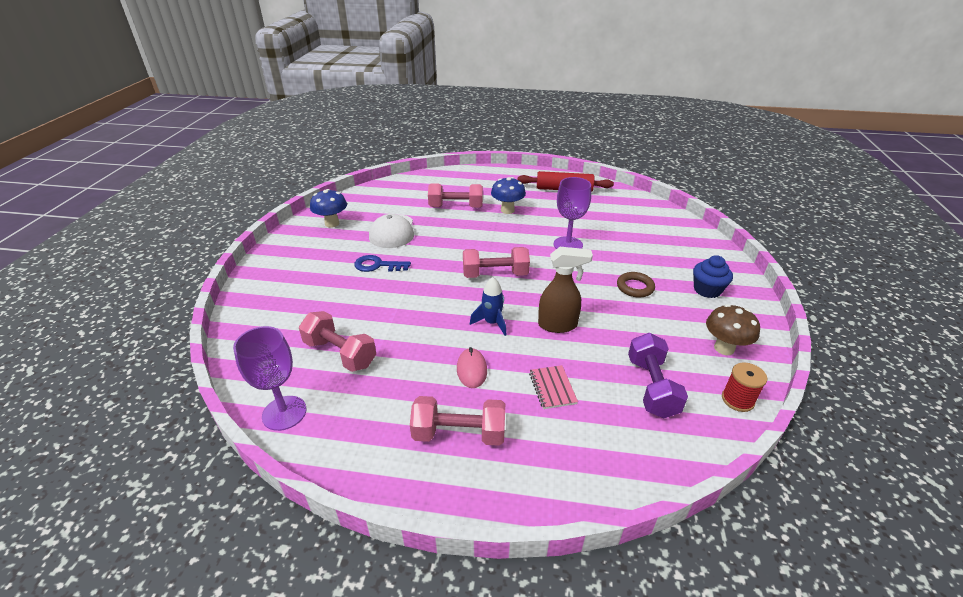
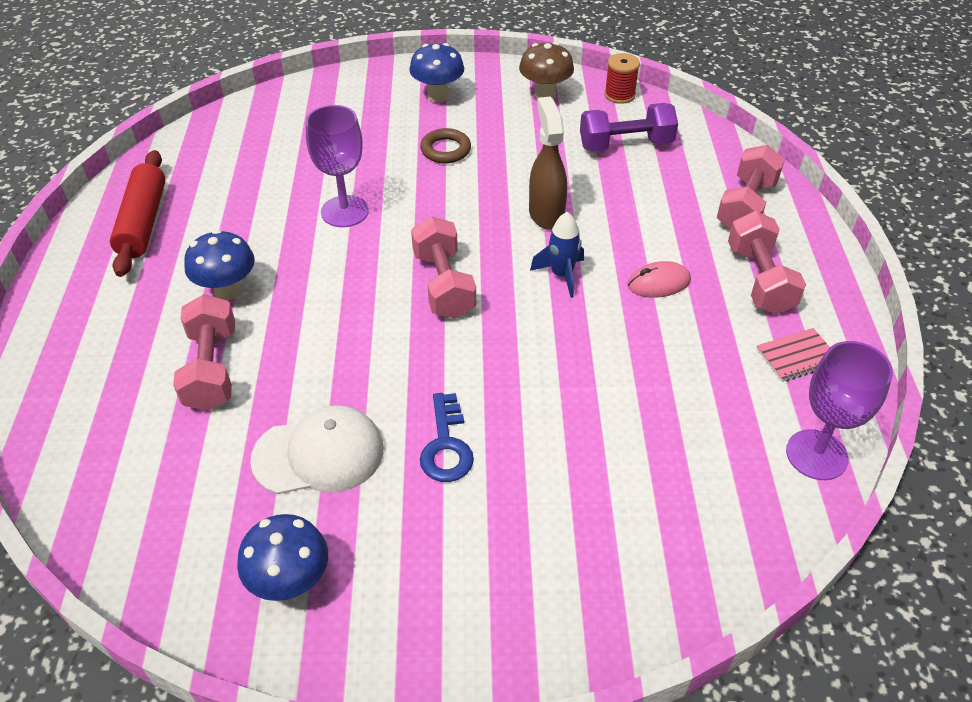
camera: 100 degrees left, 10 degrees up
pink dumbbell [299,311,376,372] -> pink dumbbell moved to [717,145,785,230]
pink notebook [529,365,578,409] -> pink notebook moved to [756,328,830,382]
blue cupcake [693,255,733,298] -> blue mushroom [409,43,464,102]

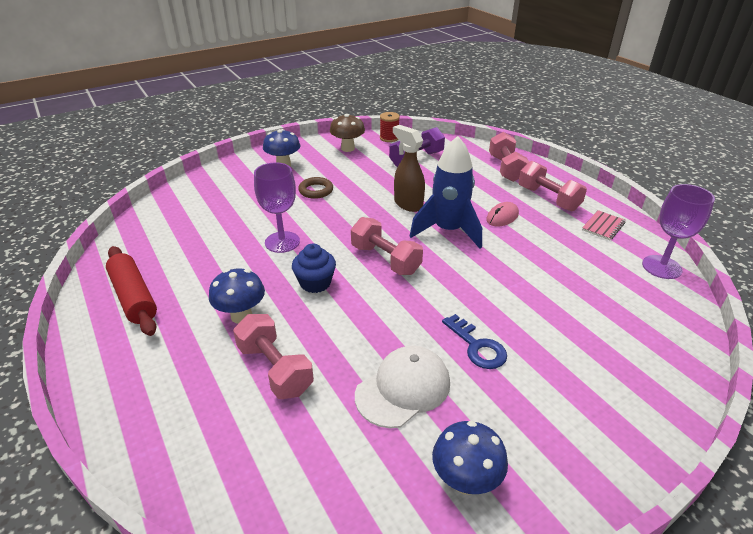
camera: 30 degrees left, 10 degrees down
blue rocket [530,212,584,298] -> blue rocket [410,136,482,249], size x1.87
none -> blue cupcake [292,244,336,293]

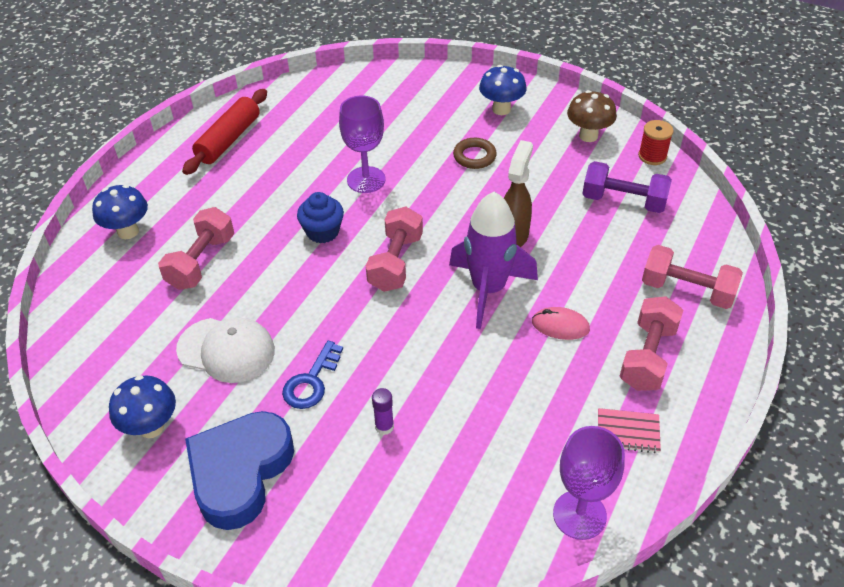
camera: 60 degrees right, 10 degrees up
blue mushroom [209,268,265,324] -> blue mushroom moved to [92,185,148,239]
blue rocket [410,136,482,249] -> purple rocket [449,192,538,329]
pink dumbbell [489,132,529,182] -> pink dumbbell turned 60 degrees clockwise [642,245,743,309]
none -> blue heart [185,411,294,530]
none -> purple glue stick [372,388,394,435]

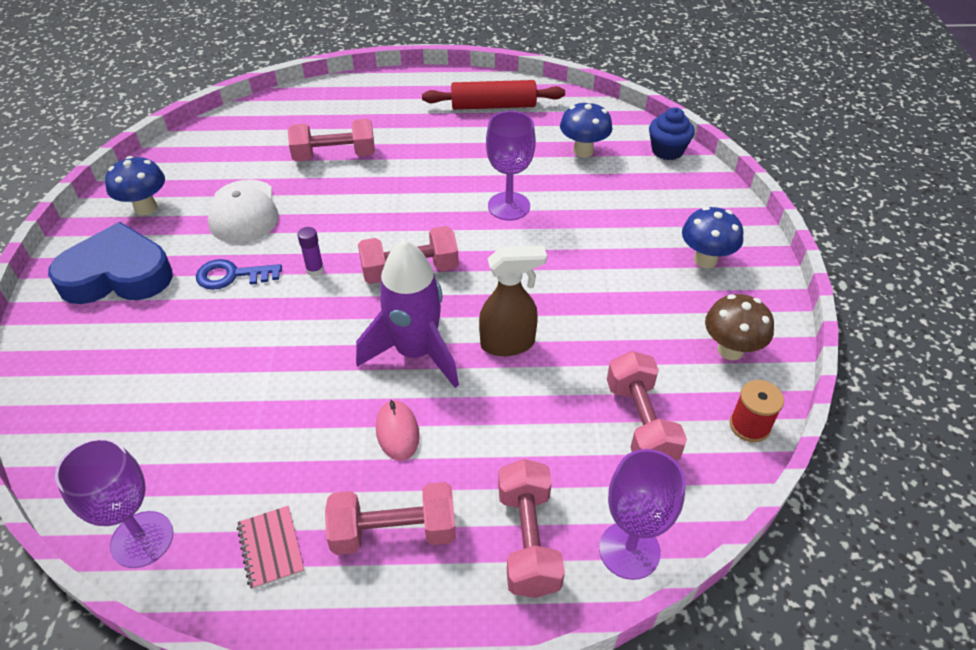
camera: 60 degrees right, 0 degrees up
blue mushroom [92,185,148,239] -> blue mushroom moved to [560,101,613,157]
blue cupcake [297,192,344,243] -> blue cupcake moved to [649,107,695,160]
purple glue stick [372,388,394,435] -> purple glue stick moved to [297,227,324,277]
brown ring [453,138,497,169] -> none
purple dumbbell [582,161,672,213] -> pink dumbbell [607,351,687,461]
none -> purple goblet [599,449,686,580]

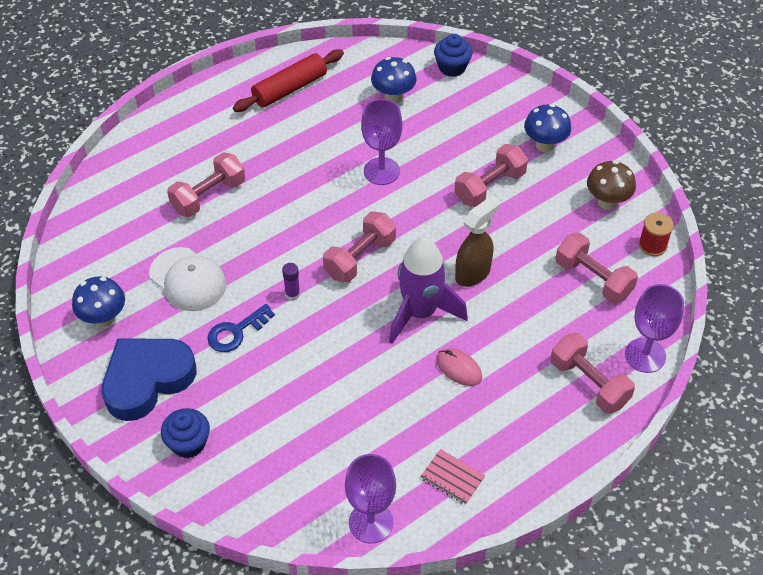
camera: 35 degrees left, 5 degrees up
pink dumbbell [325,482,456,555] -> pink dumbbell moved to [454,144,528,207]
none -> blue cupcake [161,408,210,458]

